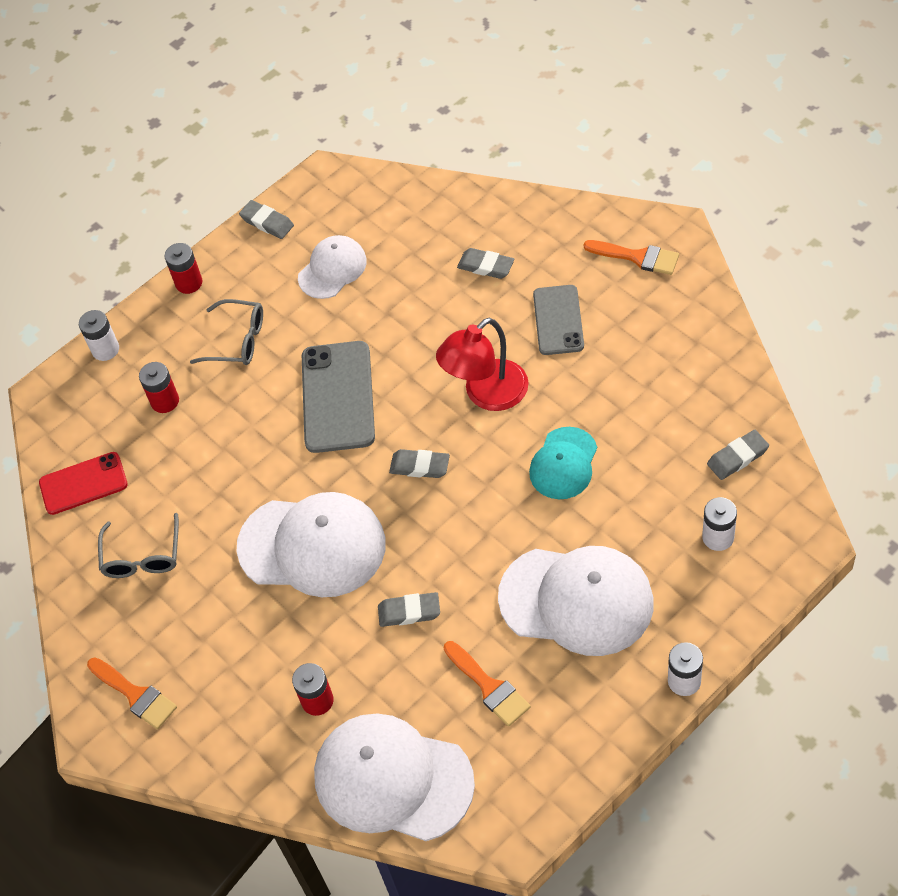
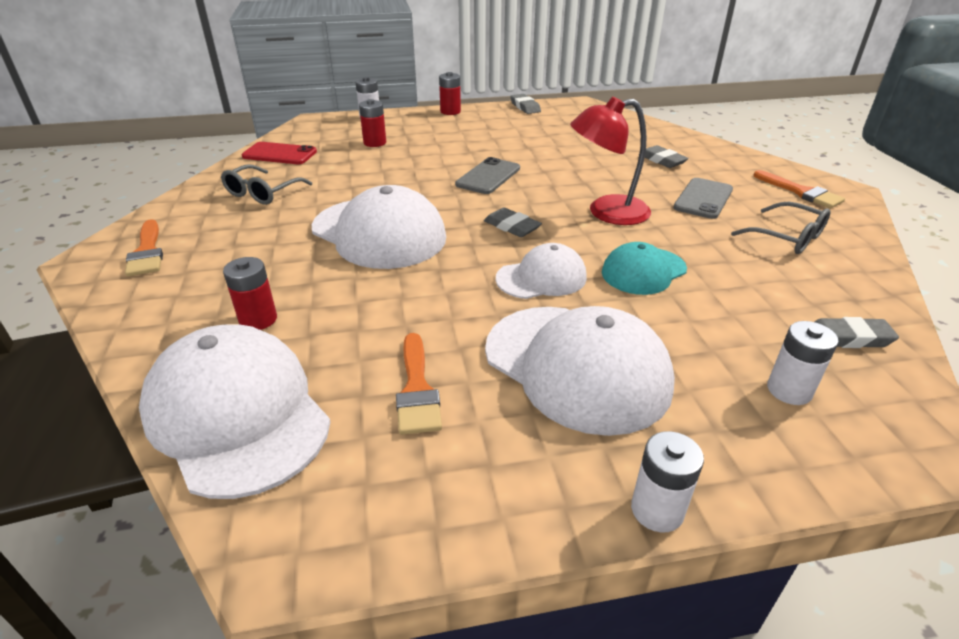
camera: 25 degrees right, 20 degrees down
grey glasses [190,299,263,365] -> grey glasses moved to [731,202,831,254]
white cap [298,235,367,299] -> white cap moved to [496,243,587,299]
grey phone [302,341,375,453] -> grey phone [455,157,520,194], size x0.66
grey eraser [378,592,440,627] -> none

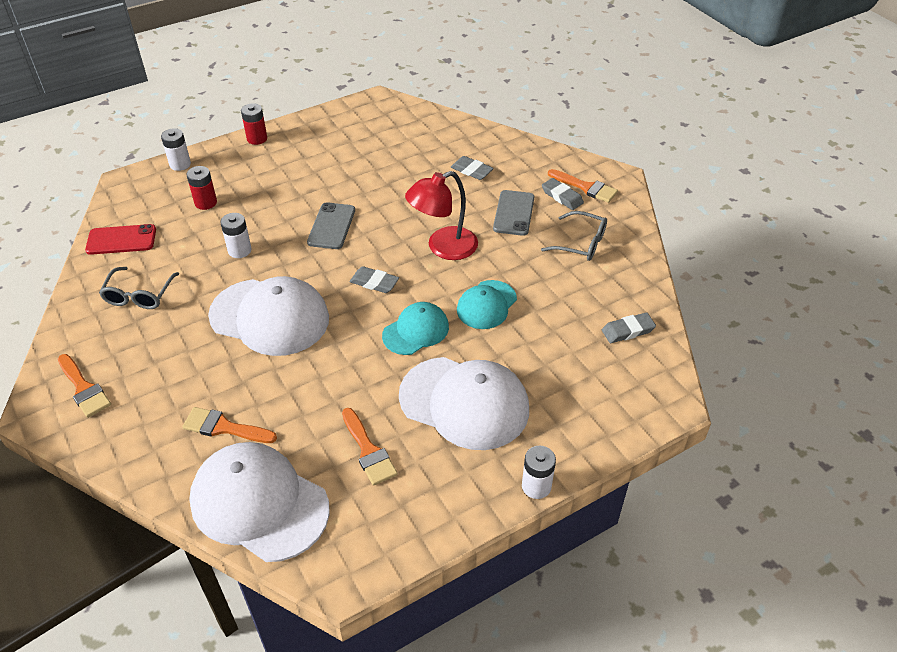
camera: 20 degrees left, 10 degrees up
red battery [223,257,277,330] -> orange brush [182,407,277,443]
white cap [496,243,587,299] -> turquoise cap [382,302,449,355]
grey eraser [510,94,541,114] -> grey eraser moved to [542,178,584,210]
white battery [767,321,839,405] -> white battery moved to [220,213,252,258]

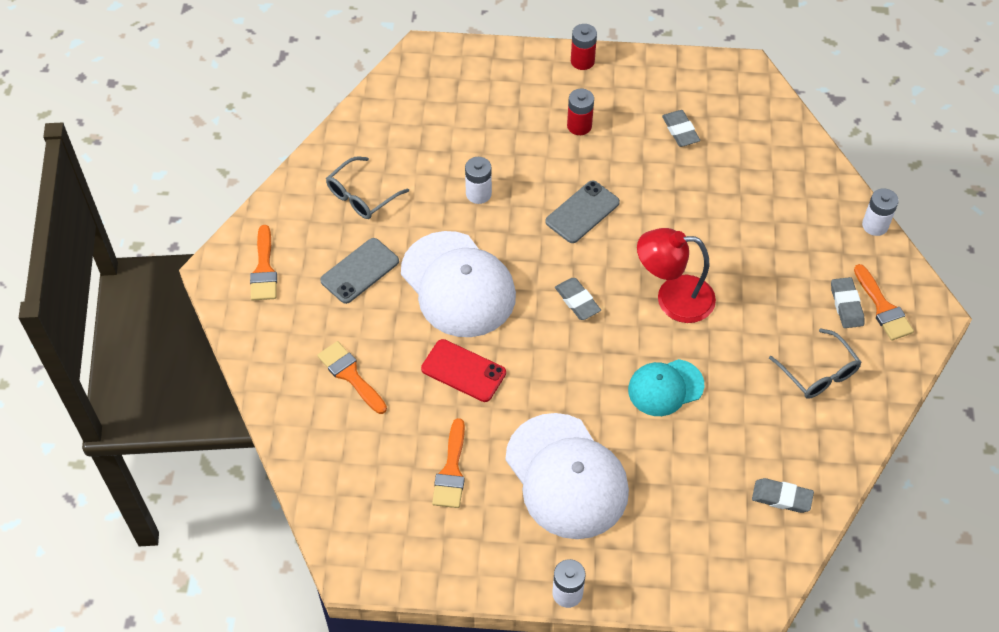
camera: 35 degrees right, 10 degrees up
red phone [85,224,156,255] -> red phone moved to [421,339,506,402]
white battery [161,128,191,171] -> white battery moved to [862,188,899,236]
red battery [186,166,217,210] -> red battery moved to [567,88,594,135]
white cap [189,442,330,562] -> none
turquoise cap [382,302,449,355] -> none
grey eraser [451,156,494,180] -> grey eraser moved to [662,110,700,147]
grey phone [493,190,534,236] -> grey phone moved to [320,238,399,304]

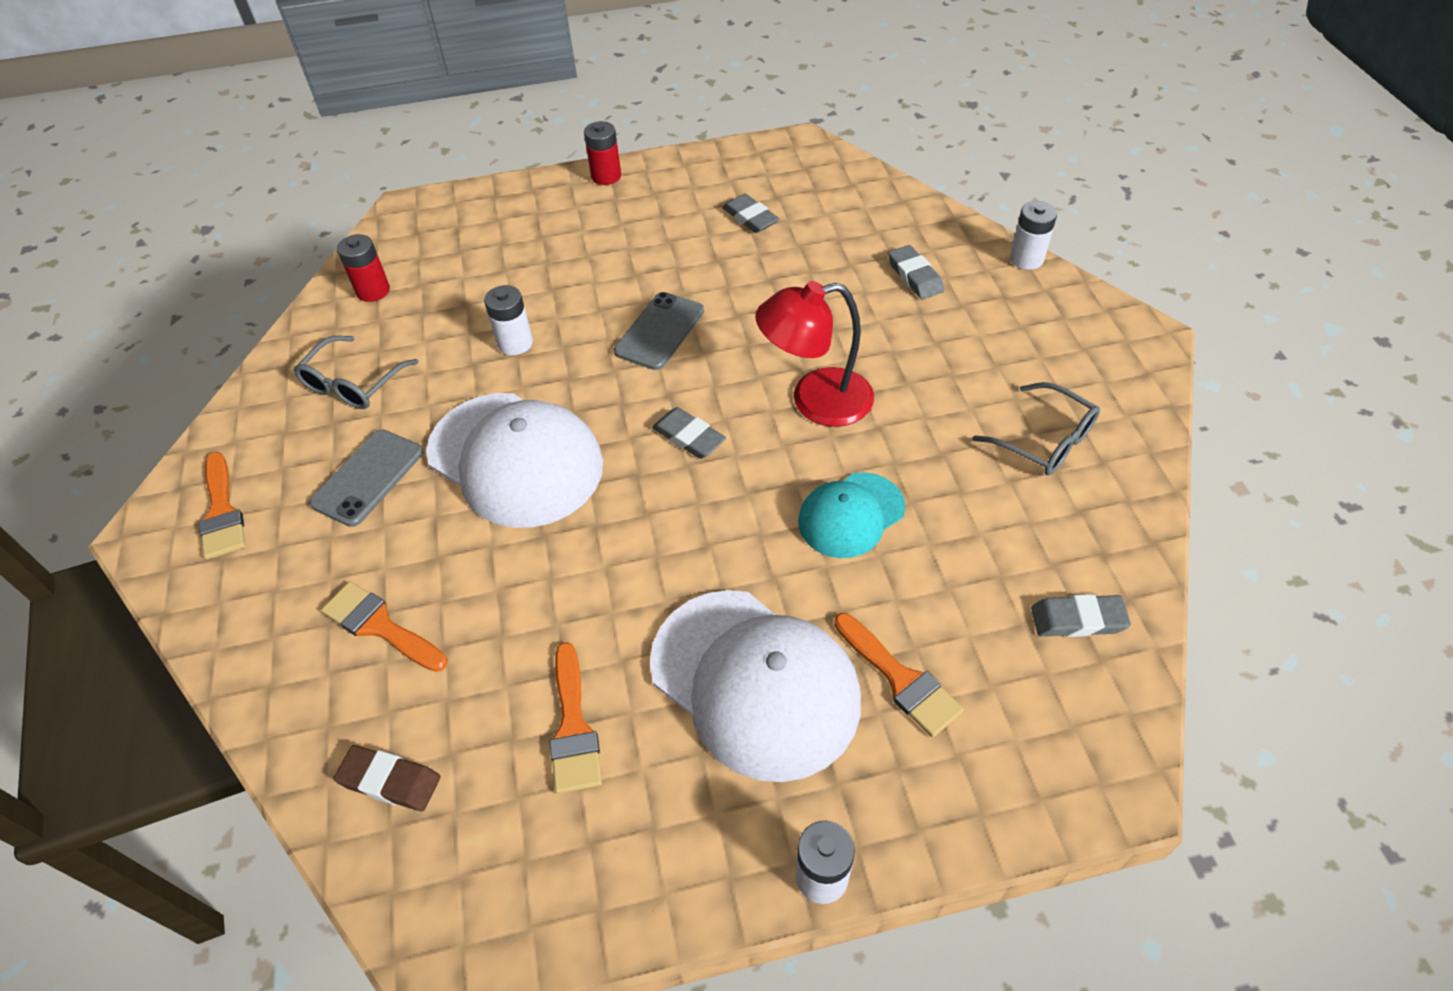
camera: 15 degrees left, 5 degrees down
red phone [421,339,506,402] -> none
red battery [567,88,594,135] -> red battery moved to [337,234,390,302]
grey eraser [831,277,864,328] -> grey eraser moved to [888,245,944,299]
orange brush [854,264,914,341] -> orange brush moved to [834,613,964,737]
none -> brown eraser [334,745,440,811]

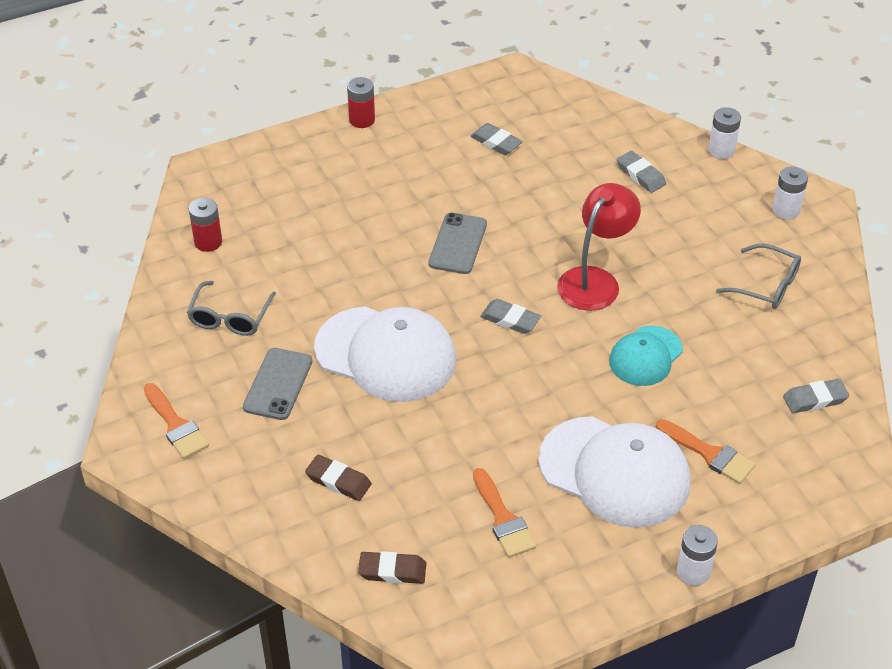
camera: 15 degrees left, 5 degrees down
orange brush [321,581,448,672] -> brown eraser [305,455,371,501]
white battery [484,285,533,355] -> white battery moved to [773,166,808,220]
red lamp [755,281,874,427] -> red lamp turned 150 degrees clockwise [557,183,641,311]

